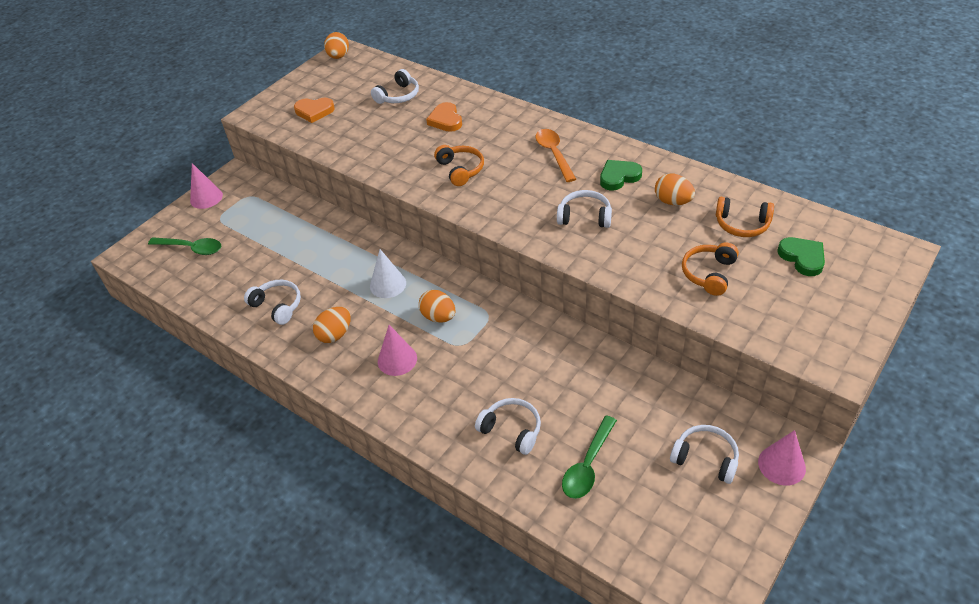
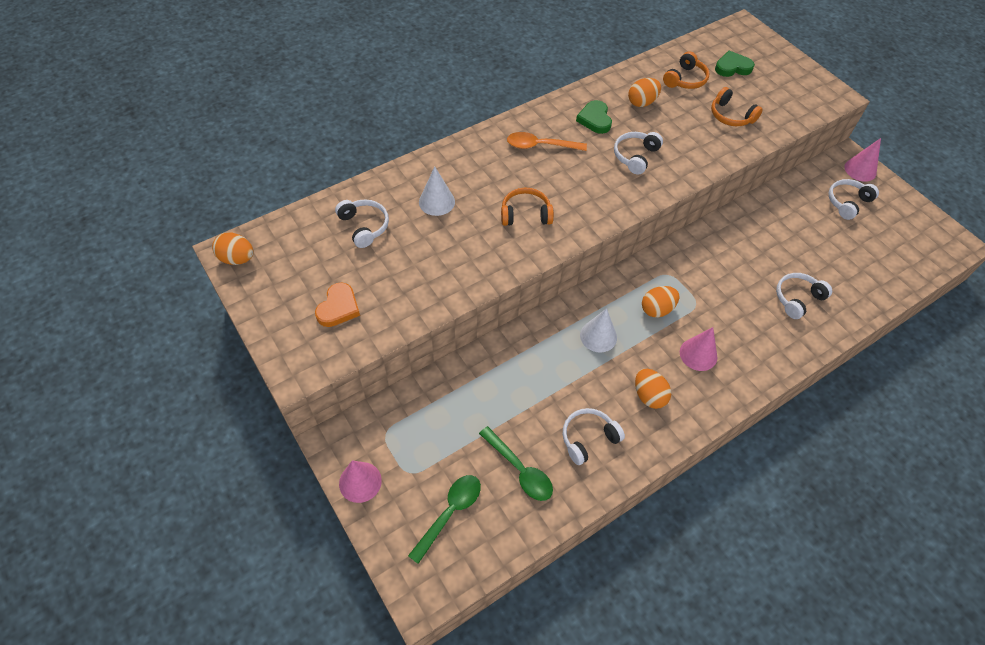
camera: 75 degrees left, 10 degrees up
orange heart [426,102,462,132] -> white cone [419,166,455,216]
green spoon [562,415,617,499] -> green spoon moved to [479,426,553,501]

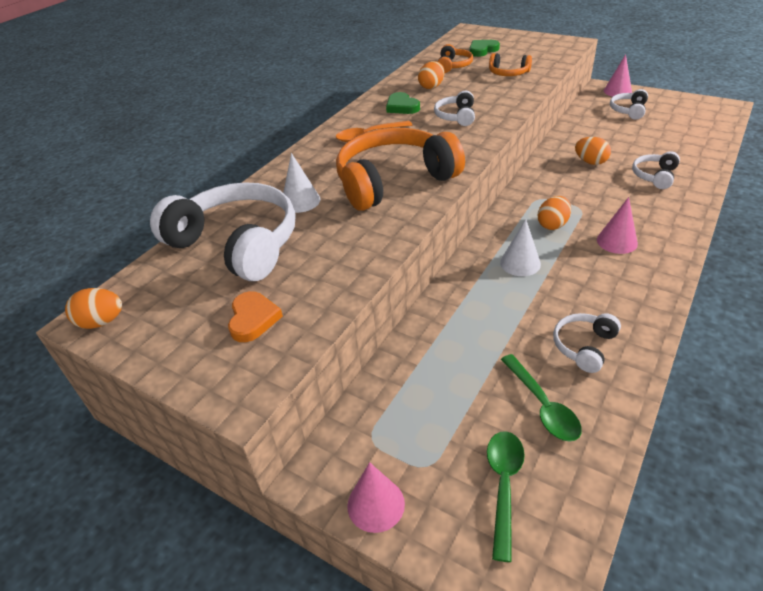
camera: 20 degrees left, 15 degrees down
white headphones [335,199,389,248] -> white headphones [150,182,295,281], size x2.16
green spoon [479,426,553,501] -> green spoon turned 45 degrees clockwise [501,354,582,442]
orange headphones [501,188,554,226] -> orange headphones [336,128,465,211], size x2.16
orange egg [635,369,671,409] -> orange egg moved to [575,137,611,165]

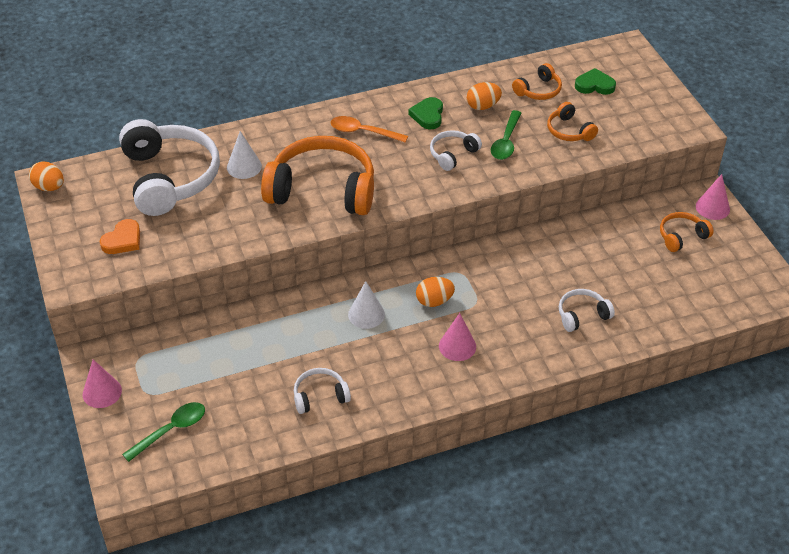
camera: 35 degrees right, 5 degrees up
green spoon [501,354,582,442] -> green spoon moved to [491,110,521,160]
orange egg [575,137,611,165] -> none
white headphones [610,89,648,120] -> orange headphones [660,212,714,252]

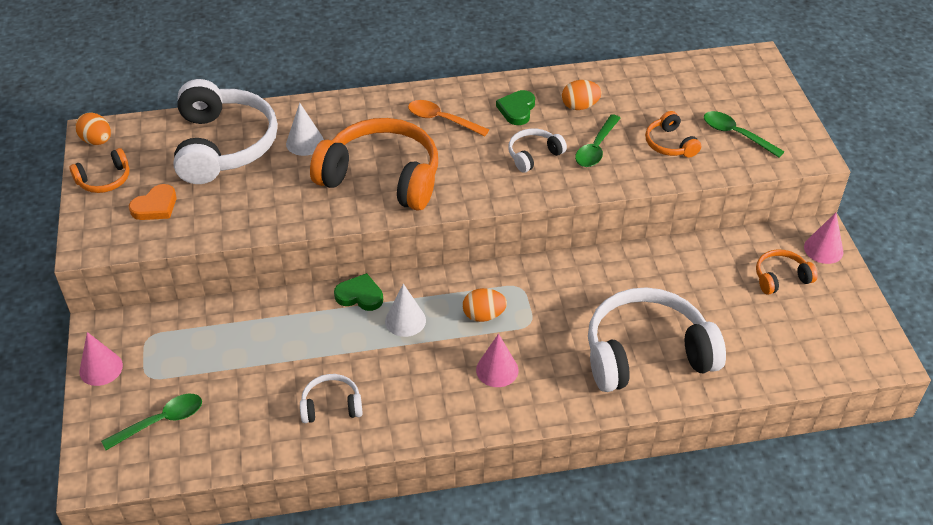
camera: 10 degrees right, 0 degrees up
orange headphones [512,63,562,100] -> orange headphones moved to [69,148,130,193]
white headphones [559,289,615,332] -> white headphones [588,287,726,392], size x2.16
green heart [575,68,616,95] -> green heart moved to [334,273,383,311]
none -> green spoon [704,111,785,157]

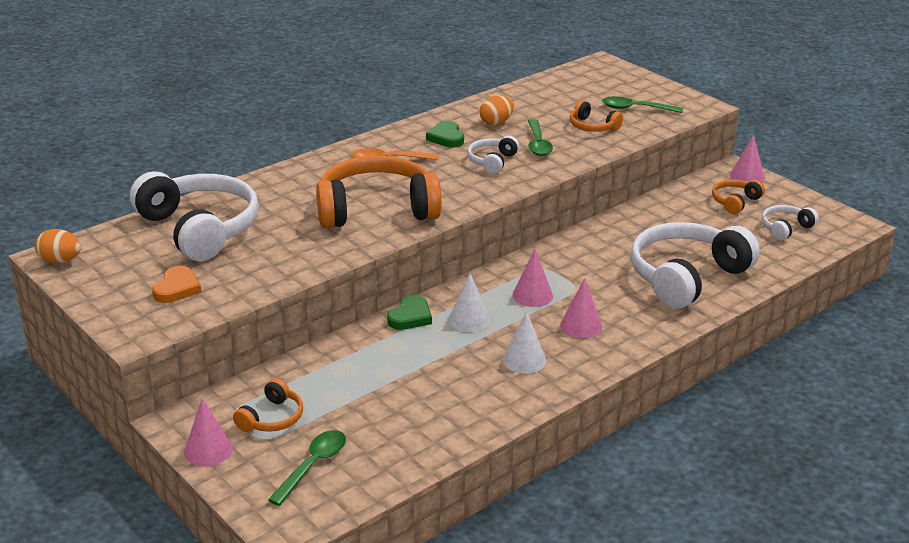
camera: 30 degrees left, 15 degrees down
orange headphones [69,148,130,193] -> orange headphones moved to [233,379,303,432]
white cone [286,103,324,156] -> white cone moved to [503,311,546,373]
white headphones [300,374,363,423] -> white headphones moved to [762,205,819,241]
green heart [334,273,383,311] -> green heart turned 135 degrees clockwise [387,295,432,330]
orange egg [463,288,507,322] -> pink cone [513,249,553,307]

